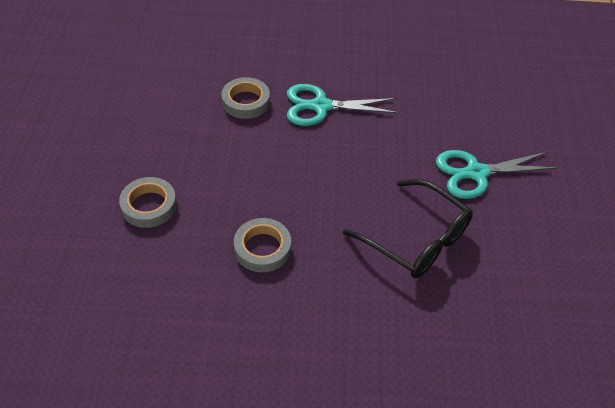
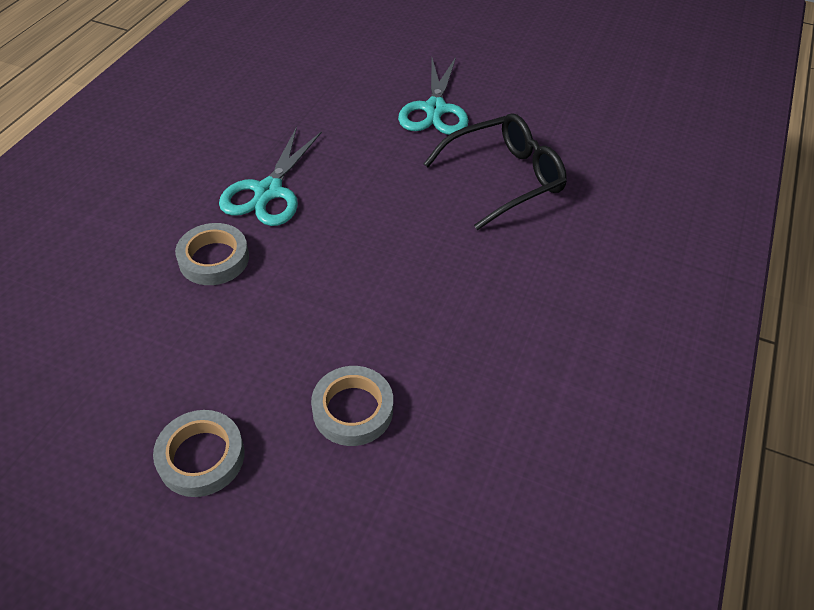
camera: 70 degrees left, 0 degrees up
grey tape [234,218,291,272] -> grey tape moved to [153,410,244,497]

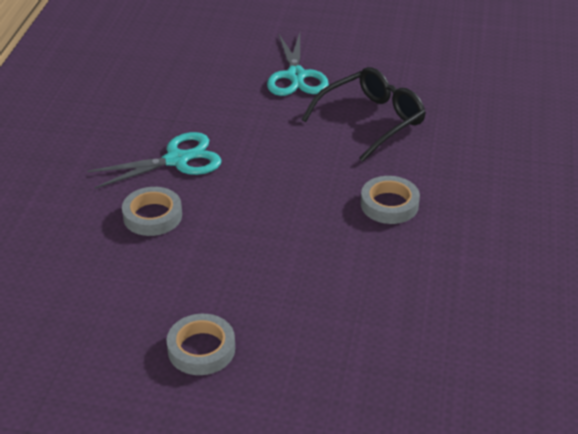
camera: 10 degrees left, 10 degrees down
turquoise scissors [219,127,322,226] -> turquoise scissors turned 120 degrees counterclockwise [87,132,222,189]
grey tape [311,366,393,446] -> grey tape moved to [361,176,420,224]

